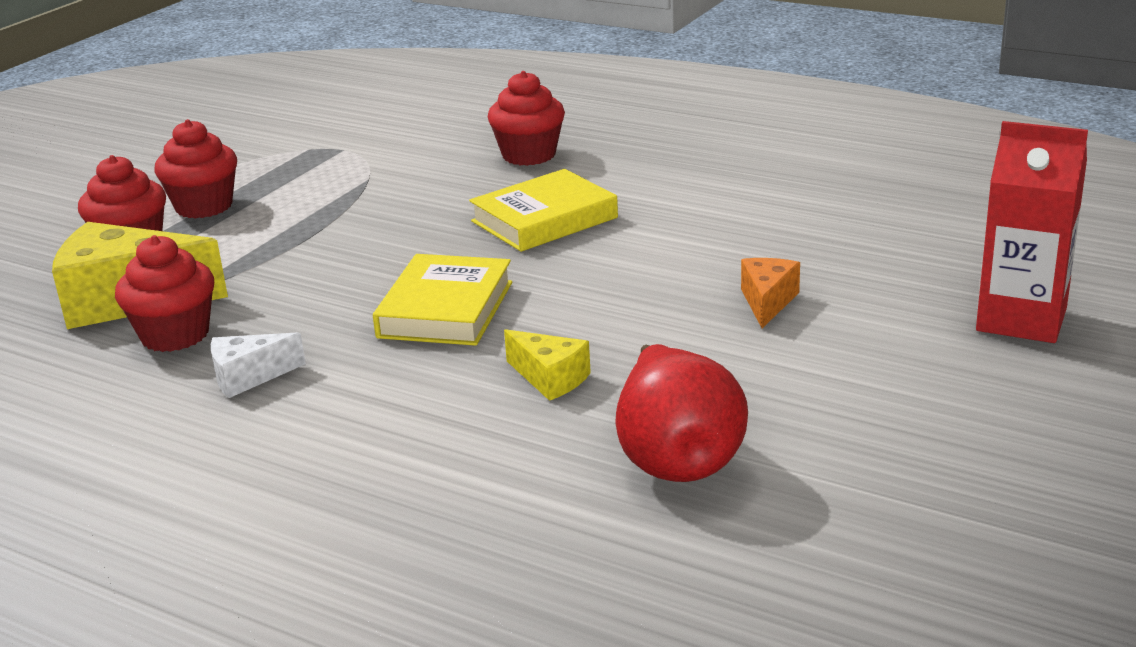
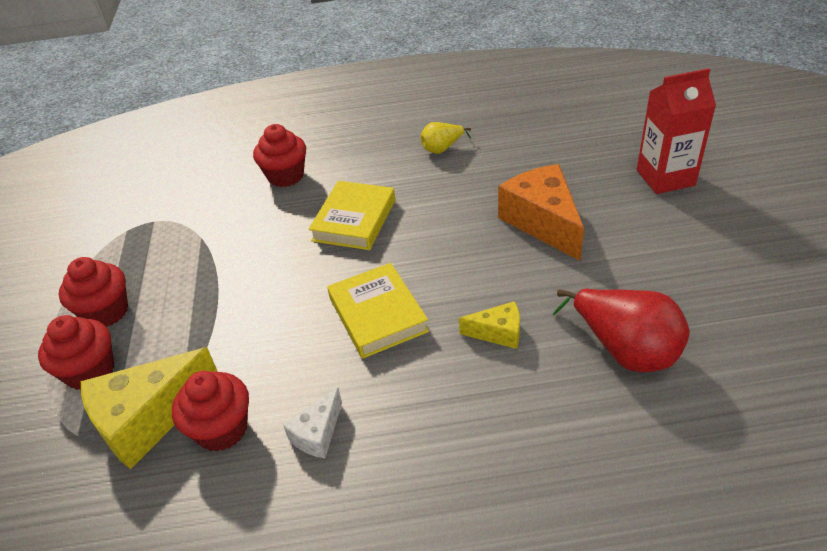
camera: 35 degrees left, 15 degrees up
orange cheese [741,258,800,328] -> orange cheese [498,164,584,261], size x1.95
none -> yellow pear [421,122,471,154]

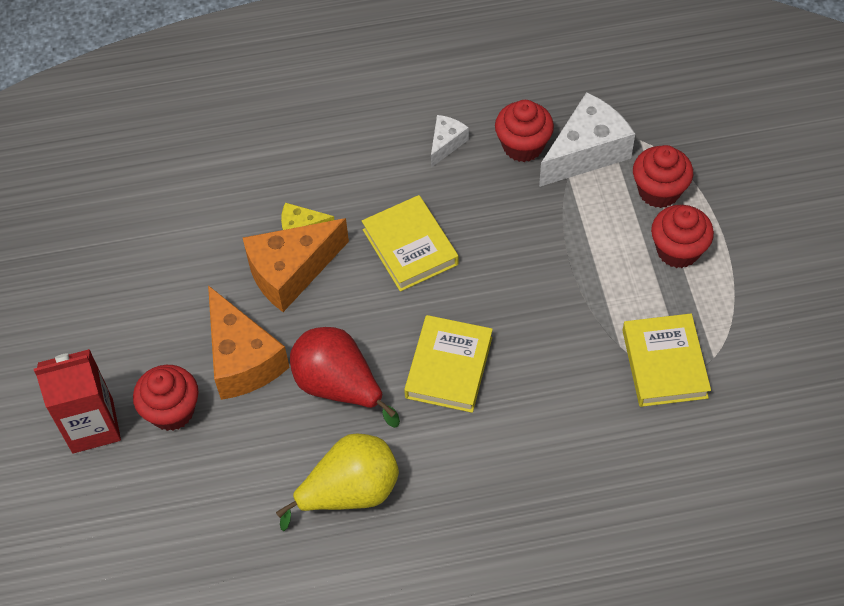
camera: 175 degrees right, 15 degrees up
yellow cheese [81,348,218,469] -> white cheese [539,92,635,187]
red cupcake [253,124,306,187] -> red cupcake moved to [133,365,199,431]
yellow pear [421,122,471,154] -> yellow pear [276,433,399,531], size x1.84
red pear [552,289,690,372] -> red pear moved to [290,327,400,428]
none -> orange cheese [243,218,349,312]
none -> yellow book [622,314,711,407]

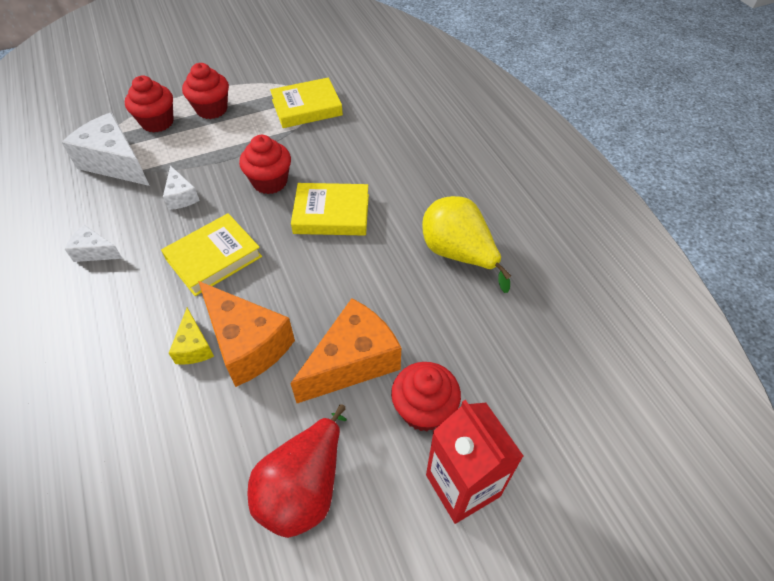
camera: 105 degrees left, 5 degrees down
red pear [290,327,400,428] -> red pear moved to [247,404,347,538]
red cupcake [495,100,554,162] -> red cupcake moved to [239,135,291,194]
none -> white cheese [163,165,200,210]

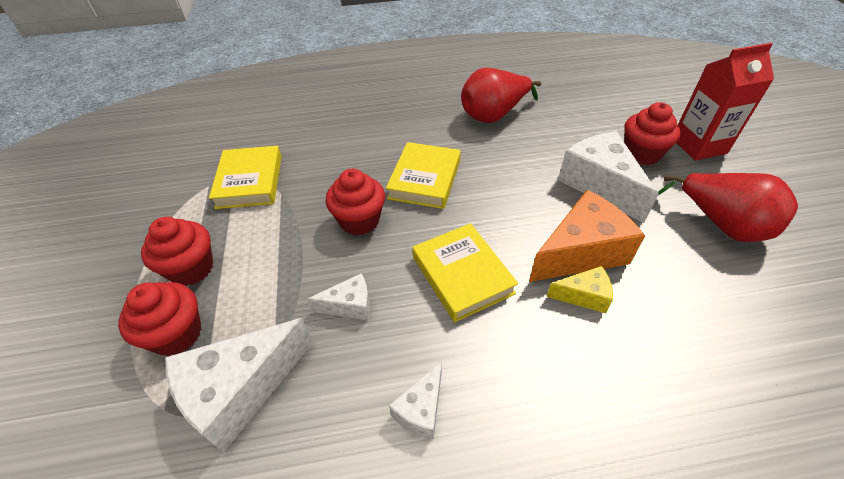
camera: 75 degrees left, 5 degrees down
orange cheese [290,298,401,403] -> white cheese [558,131,659,223]
yellow pear [422,196,511,293] -> red pear [461,68,541,123]

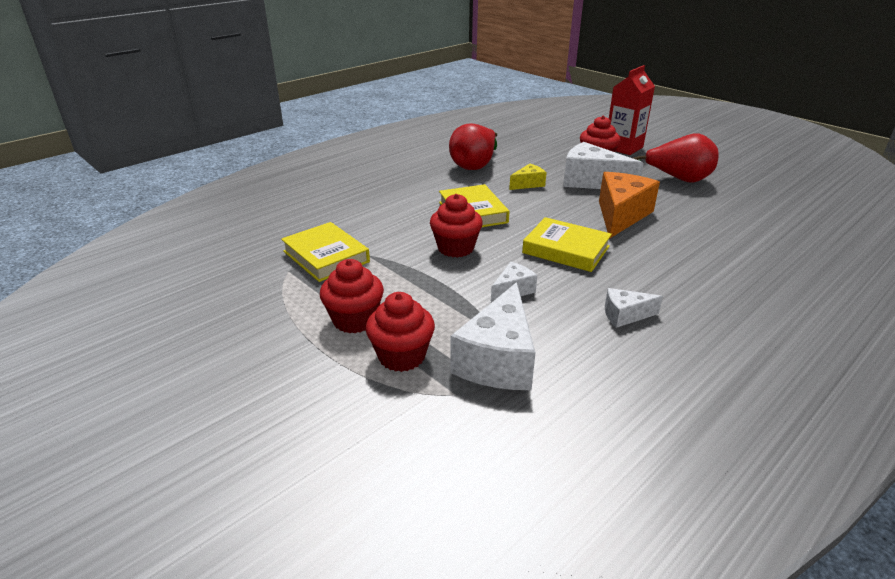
camera: 35 degrees left, 15 degrees down
white cheese [389,361,442,439] -> white cheese turned 90 degrees clockwise [605,288,663,328]
yellow cheese [546,266,613,313] -> yellow cheese moved to [509,164,547,190]

